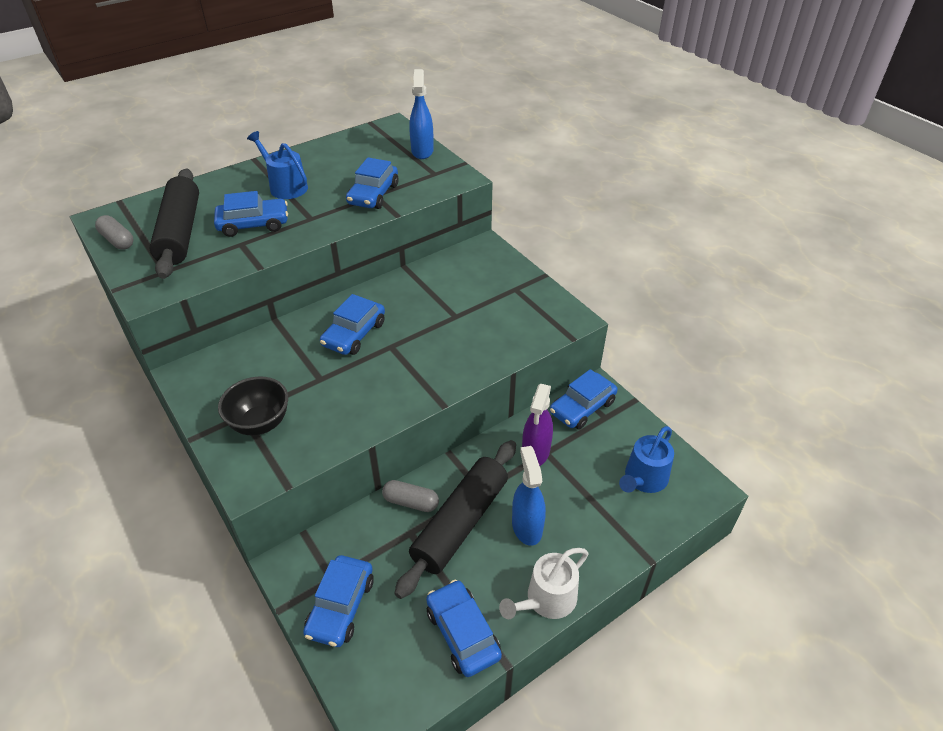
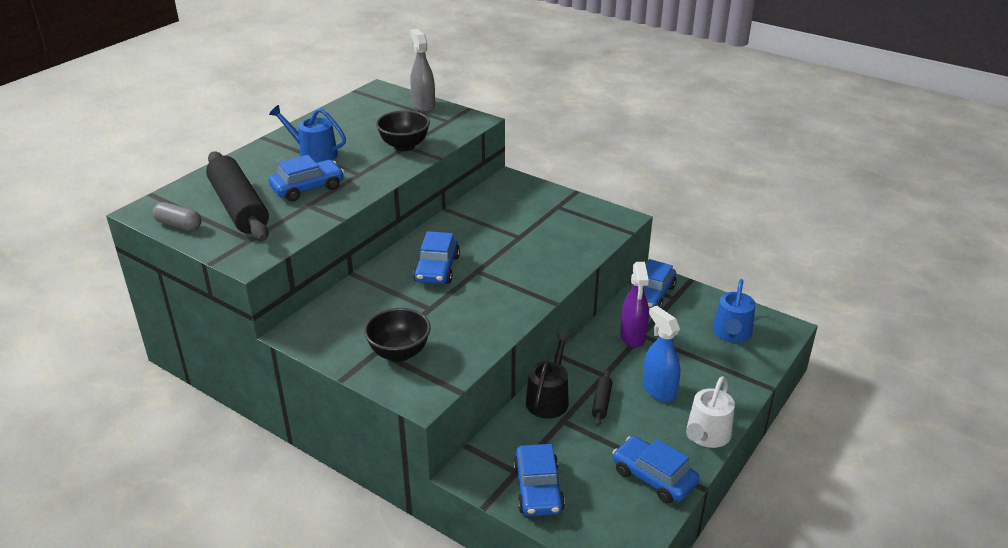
camera: 20 degrees left, 10 degrees down
blue car [346,157,398,209] -> black bowl [376,110,430,151]
grey capsule [382,480,439,512] -> black watering can [526,332,571,418]
black rolling pin [394,440,516,599] -> black rolling pin [592,370,612,427], size x0.42
blue spray bottle [409,69,434,159] -> grey spray bottle [410,29,435,112]

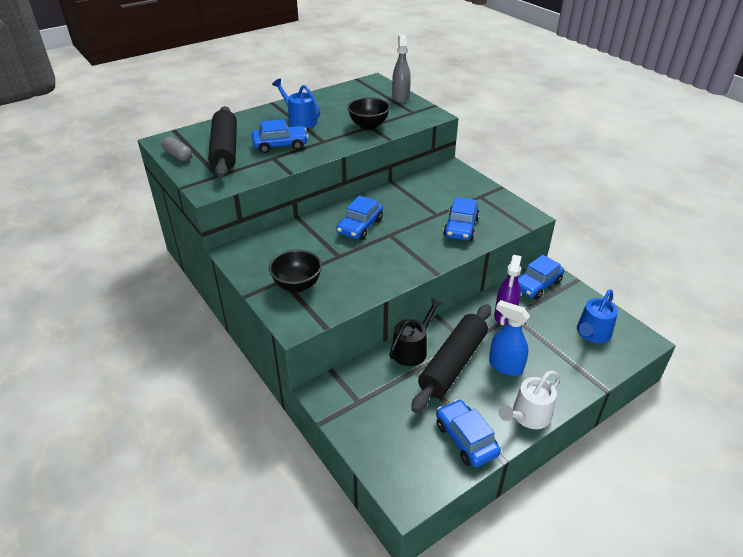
camera: 20 degrees right, 5 degrees up
blue car [513,444,565,516] -> blue car moved to [443,197,479,241]
black rolling pin [592,370,612,427] -> black rolling pin [411,304,491,413], size x2.38
blue spray bottle [643,306,680,402] -> blue spray bottle turned 45 degrees counterclockwise [489,300,530,376]

